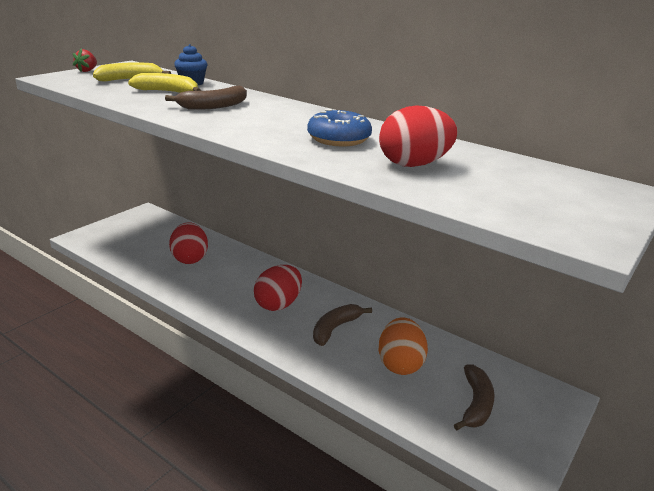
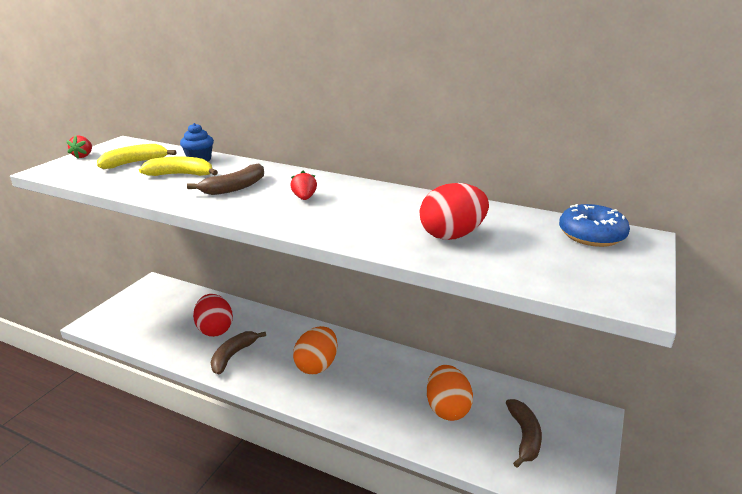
camera: 10 degrees left, 0 degrees up
red egg [254,265,302,311] -> orange egg [293,326,338,374]
blue donut [307,109,372,146] -> blue donut moved to [559,204,630,247]
brown banana [313,304,372,346] -> brown banana moved to [211,331,266,375]
none -> red strawberry [290,171,317,200]

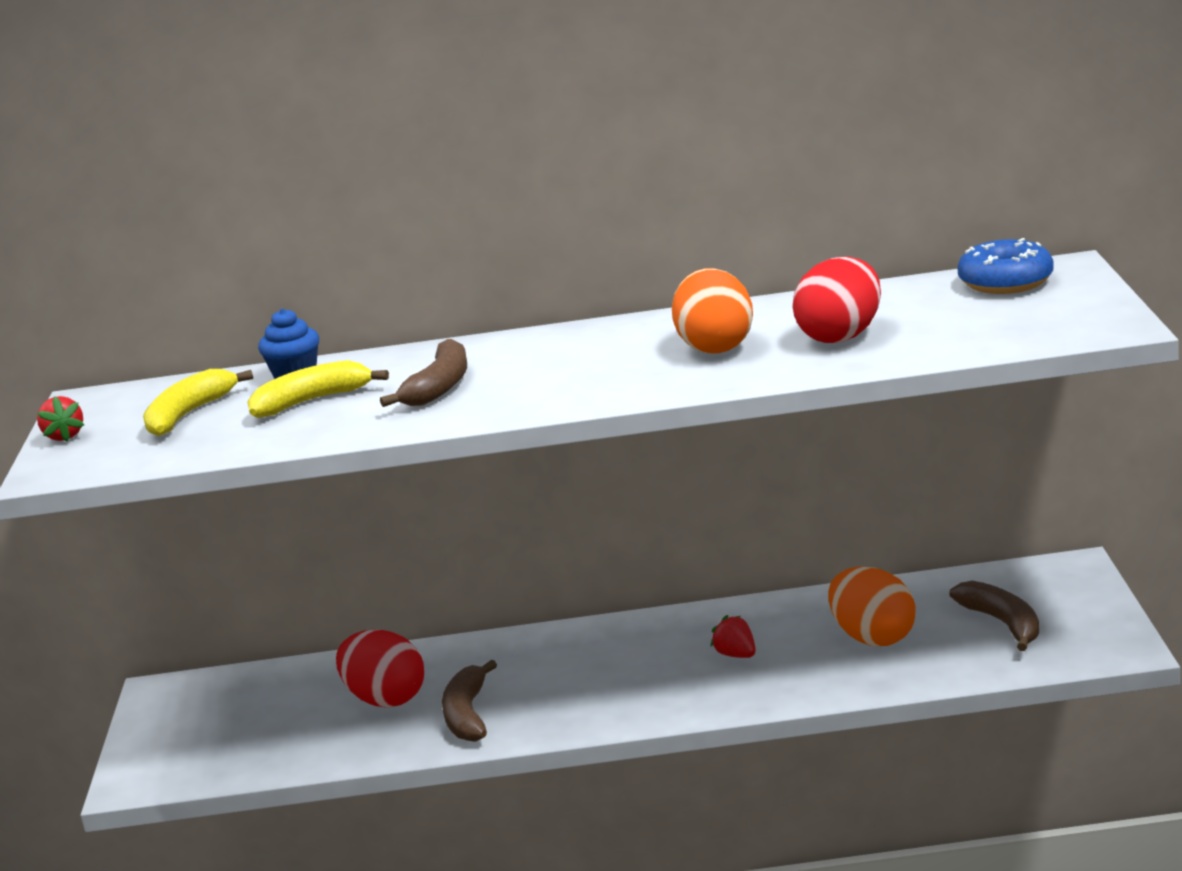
camera: 25 degrees left, 5 degrees down
red strawberry [290,171,317,200] -> red strawberry moved to [710,615,756,658]
orange egg [293,326,338,374] -> orange egg moved to [672,268,753,354]

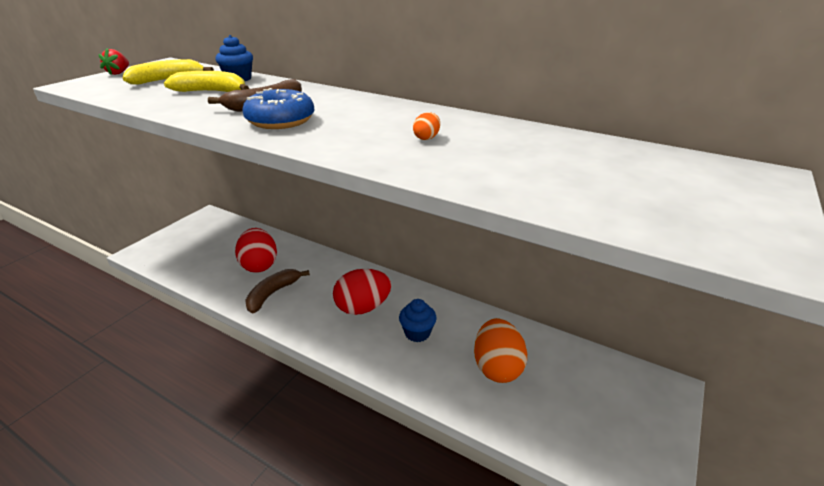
camera: 30 degrees right, 10 degrees up
orange egg [672,268,753,354] -> orange egg [413,112,440,140], size x0.41
red strawberry [710,615,756,658] -> blue cupcake [399,299,437,342]
red egg [793,257,881,343] -> red egg moved to [333,269,391,315]
brown banana [949,581,1039,651] -> none
blue donut [957,238,1054,294] -> blue donut moved to [243,88,314,129]

